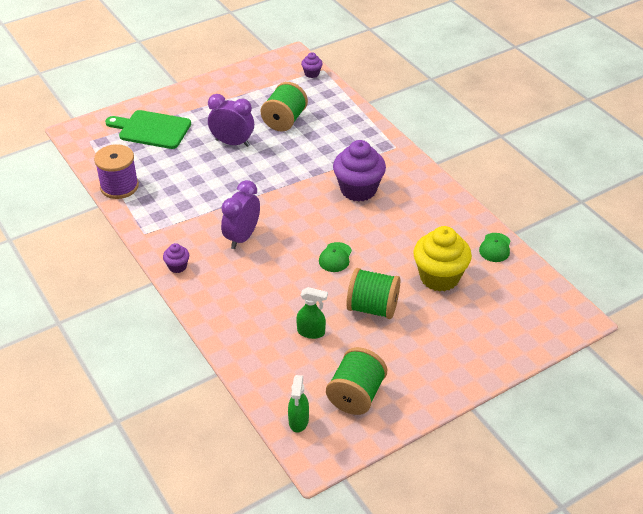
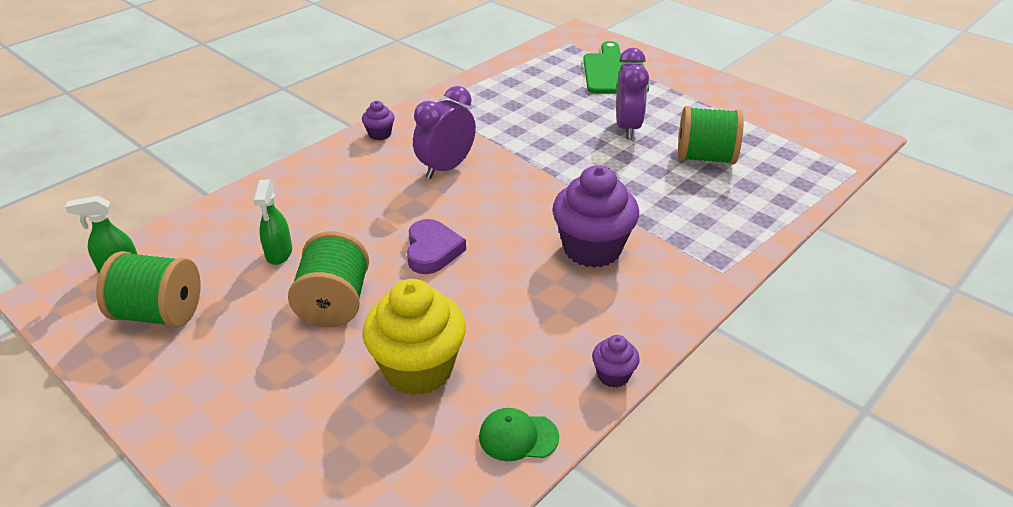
camera: 75 degrees right, 5 degrees down
purple spool [94,144,139,199] -> none
purple clock [221,180,260,249] -> purple clock turned 60 degrees counterclockwise [413,86,476,179]
purple cupcake [301,52,323,78] -> purple cupcake moved to [592,335,640,388]
green cap [319,242,352,272] -> purple heart [407,219,466,274]

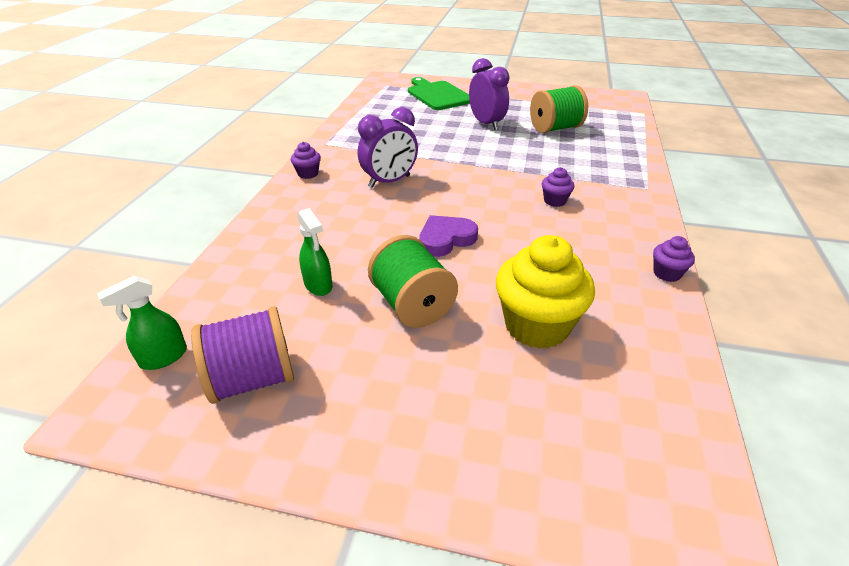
camera: 30 degrees left, 0 degrees up
green spool [96,251,201,327] -> purple spool [191,306,294,404]
purple heart [407,219,466,274] -> purple heart turned 90 degrees counterclockwise [419,215,478,257]
purple clock [413,86,476,179] -> purple clock turned 135 degrees counterclockwise [358,107,418,188]
green cap [479,408,559,461] -> none
purple cupcake [552,165,639,268] -> purple cupcake [542,167,574,207], size x0.47

